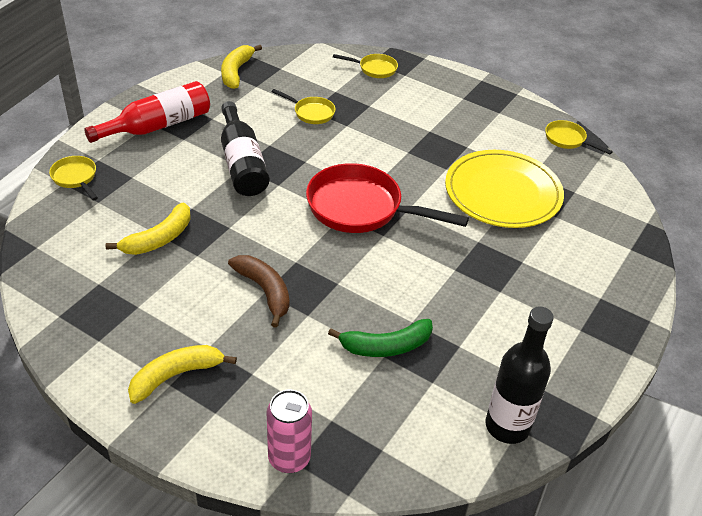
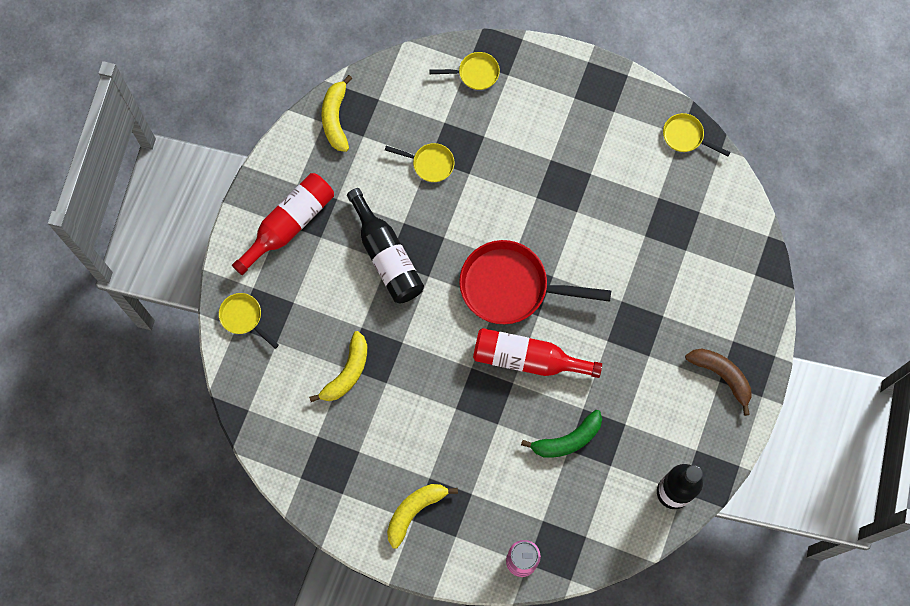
camera: 10 degrees left, 30 degrees up
brown banana [228,255,289,328] -> brown banana moved to [685,348,751,416]
yellow plate [445,150,564,228] -> none
none -> red bottle [473,328,602,378]

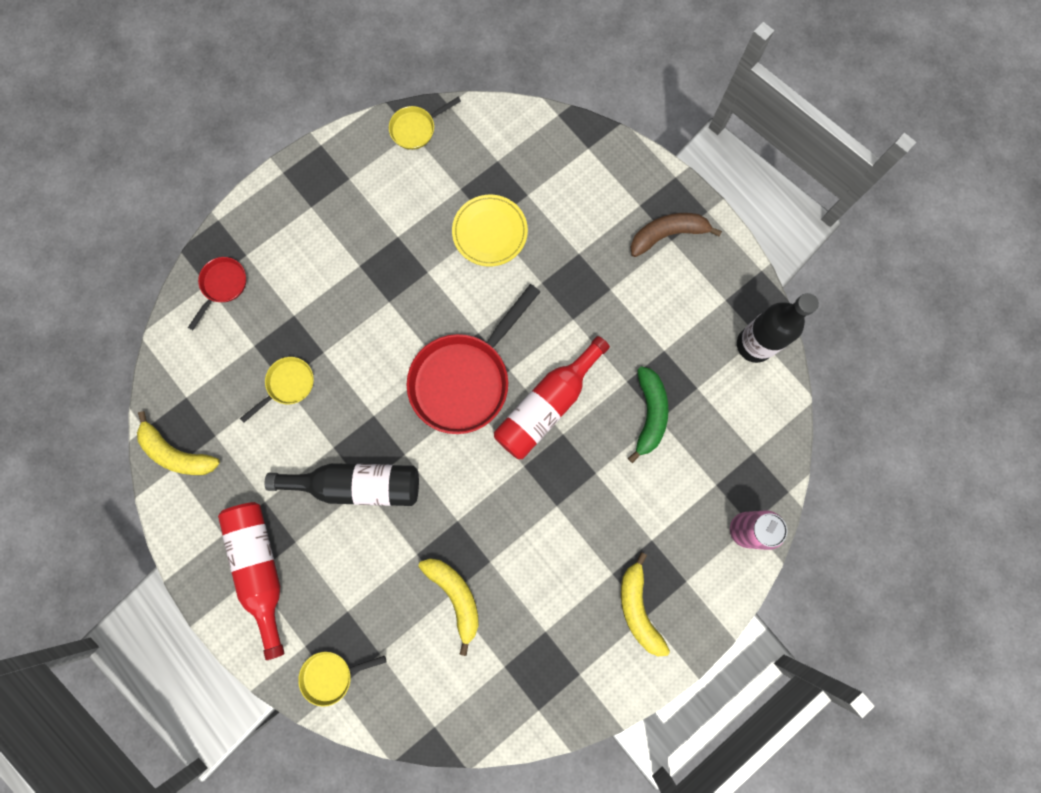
camera: 60 degrees left, 5 degrees up
yellow pan [429,52,500,90] -> red pan [188,257,246,330]
none -> yellow plate [452,195,528,267]

